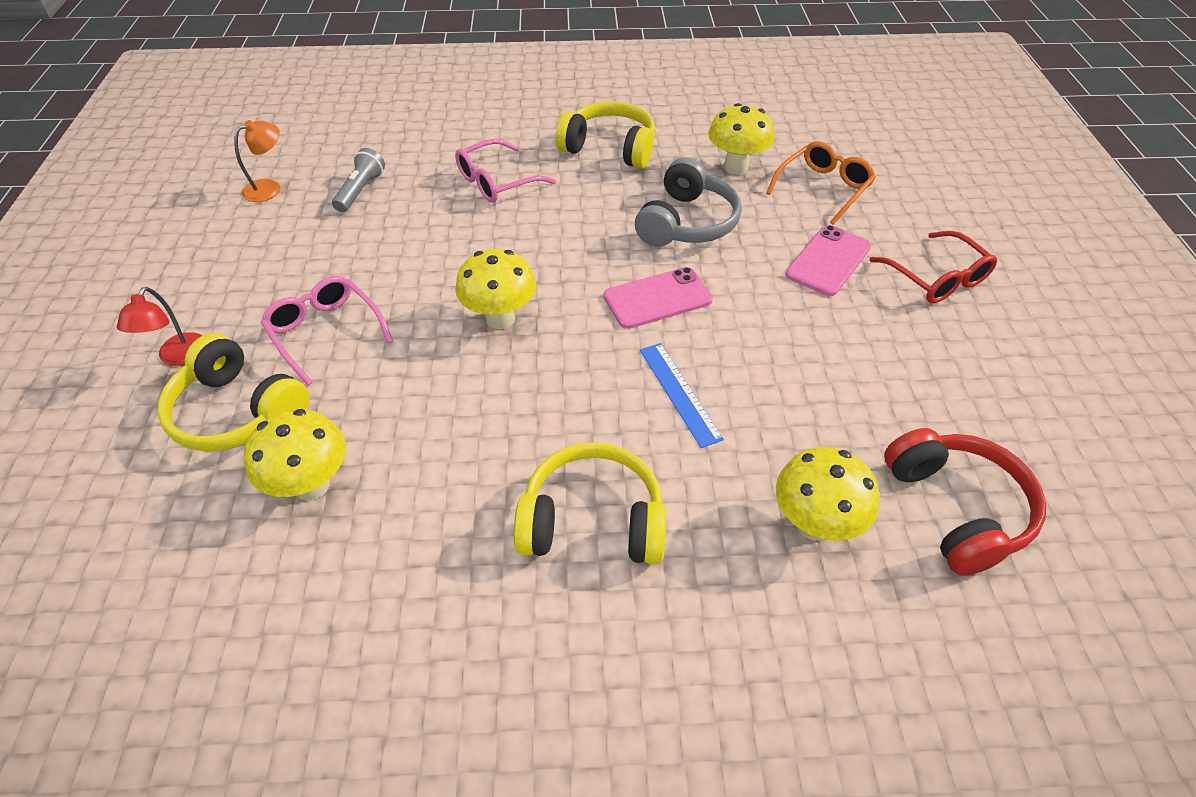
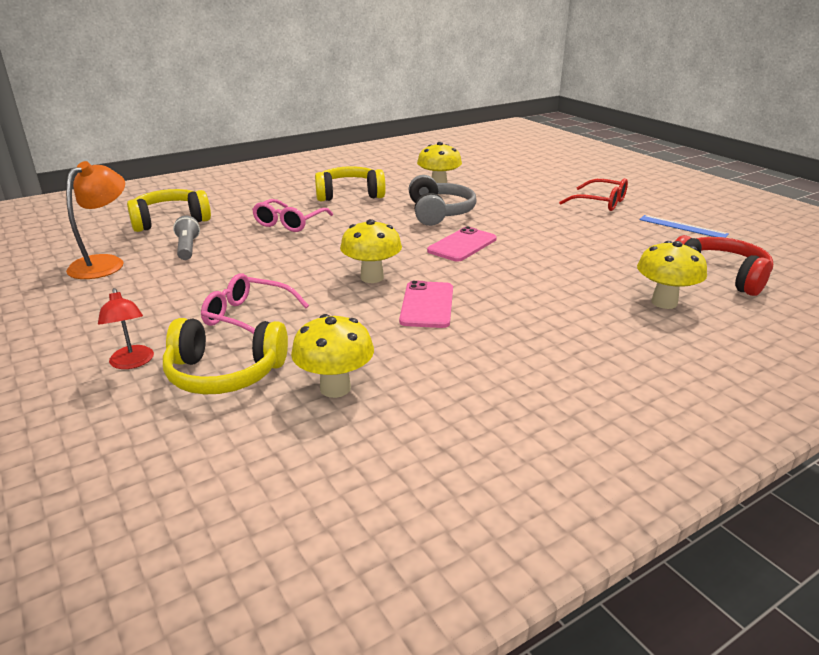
camera: 30 degrees left, 20 degrees down
orange lamp [234,120,280,202] -> orange lamp [66,161,125,279], size x1.60
yellow headphones [514,442,666,565] -> yellow headphones moved to [127,189,211,232]
blue ruler [640,343,724,448] -> blue ruler moved to [639,215,729,238]
orange glasses [766,141,876,225] -> none
pink phone [785,225,871,296] -> pink phone moved to [399,280,453,328]

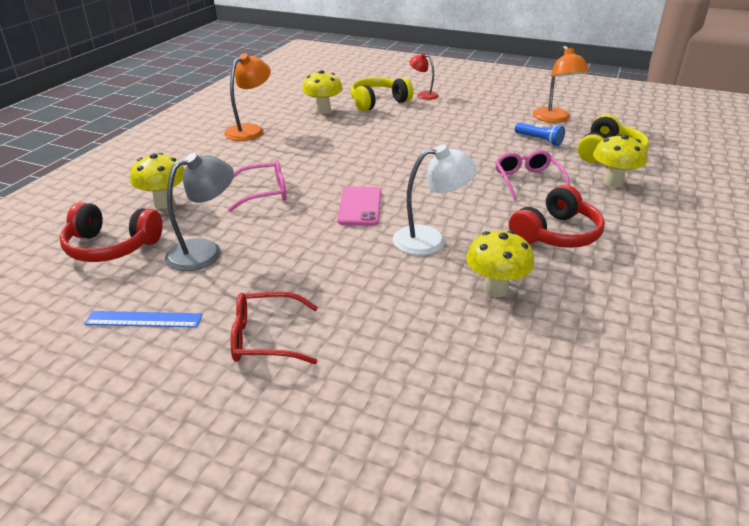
camera: 145 degrees right, 5 degrees up
grey flashlight [173,216,200,260] -> blue flashlight [515,123,565,146]
pink glasses [201,273,309,334] -> pink glasses moved to [228,160,287,212]
yellow headphones [315,166,386,201] -> red headphones [509,185,605,248]
yellow mushroom [340,219,402,283] -> yellow mushroom moved to [593,134,647,187]
pink phone [399,280,453,328] -> none
grey headphones [409,175,477,226] -> white lamp [393,145,477,255]
none -> grey lamp [165,153,234,271]
none -> orange lamp [224,53,271,141]

